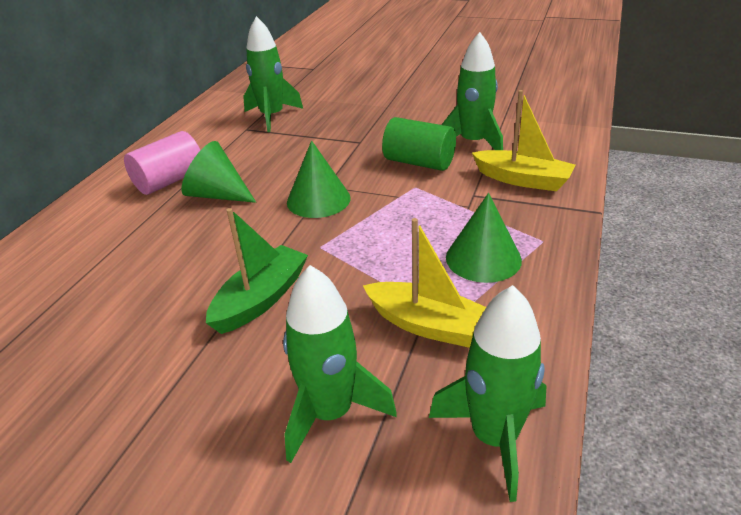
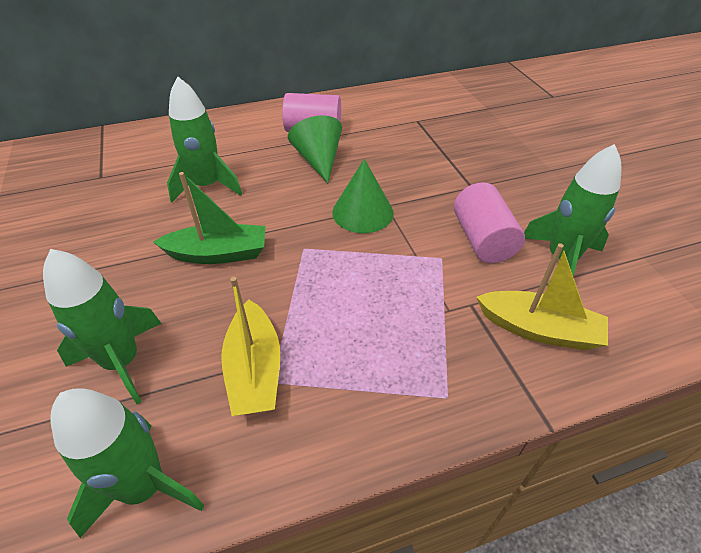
camera: 50 degrees right, 10 degrees up
green rocket [243,16,303,132] -> green rocket moved to [167,77,242,202]
green cylinder [382,117,456,171] -> pink cylinder [454,182,525,263]
green cone [446,193,522,283] -> none
yellow boat [472,90,575,191] -> yellow boat turned 60 degrees counterclockwise [477,243,608,350]

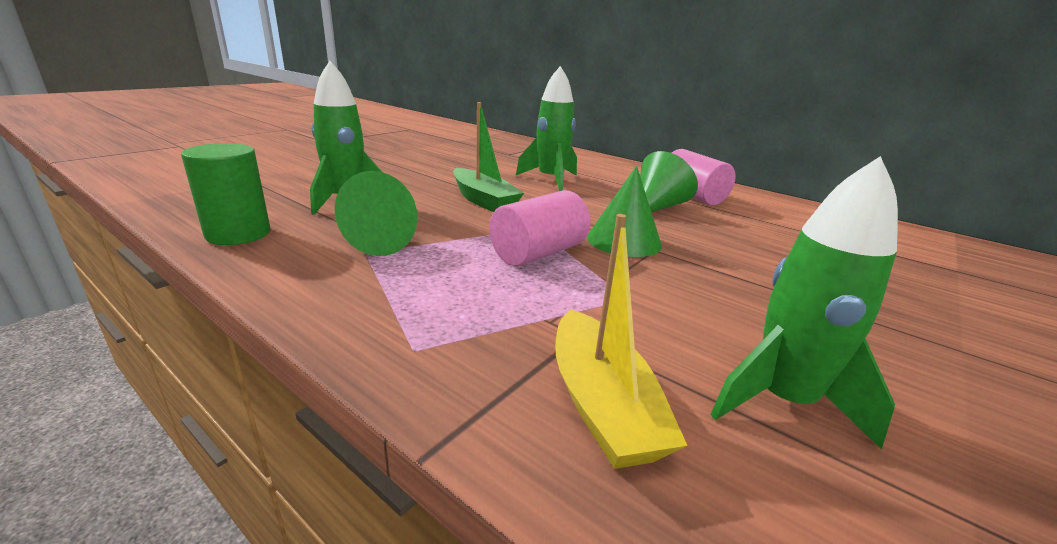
camera: 55 degrees right, 20 degrees down
green rocket [51,388,204,538] -> green cylinder [181,143,270,245]
yellow boat [221,277,280,416] -> green cone [334,171,417,256]
pink cylinder [454,182,525,263] -> pink cylinder moved to [489,190,590,266]

